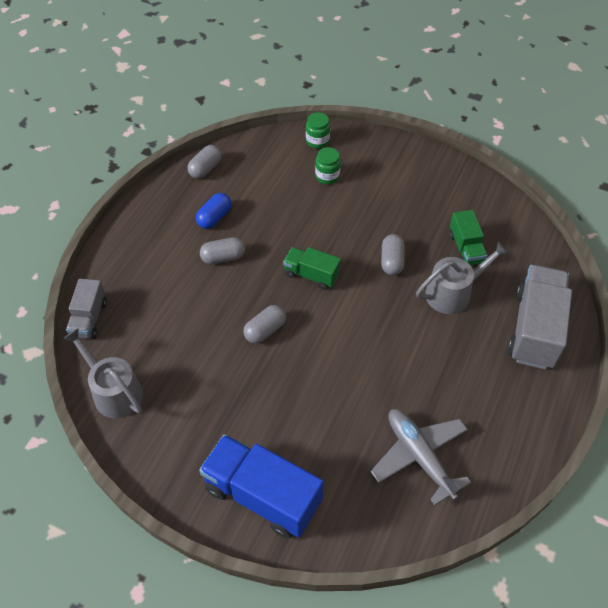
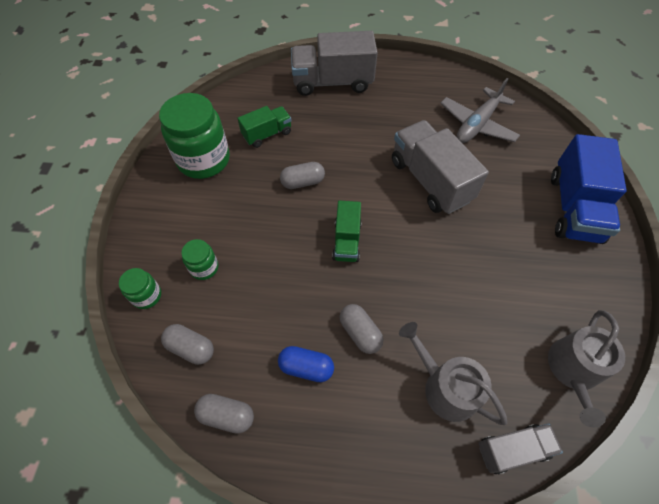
camera: 110 degrees left, 5 degrees up
grey capsule [243,305,286,344] -> grey capsule moved to [161,324,214,365]
grey watering can [416,241,509,314] -> grey watering can moved to [399,322,507,425]
none -> green jar [159,93,230,179]
none -> grey truck [392,120,489,214]

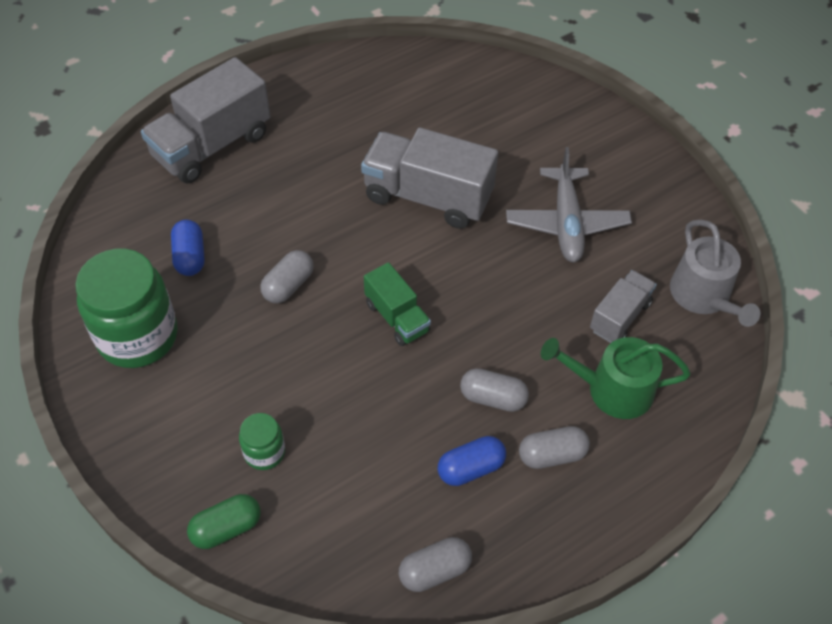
camera: 40 degrees left, 5 degrees down
green jar [119,268,161,309] -> green capsule [187,494,261,549]
grey capsule [161,324,214,365] -> grey capsule moved to [519,426,590,469]
green truck [237,106,292,148] -> blue capsule [171,220,205,276]
grey watering can [399,322,507,425] -> green watering can [541,337,691,419]
grey plane [440,78,520,143] -> grey plane moved to [506,147,632,262]
grey truck [479,423,563,474] -> grey truck moved to [590,270,657,343]
blue truck [551,134,627,244] -> none

